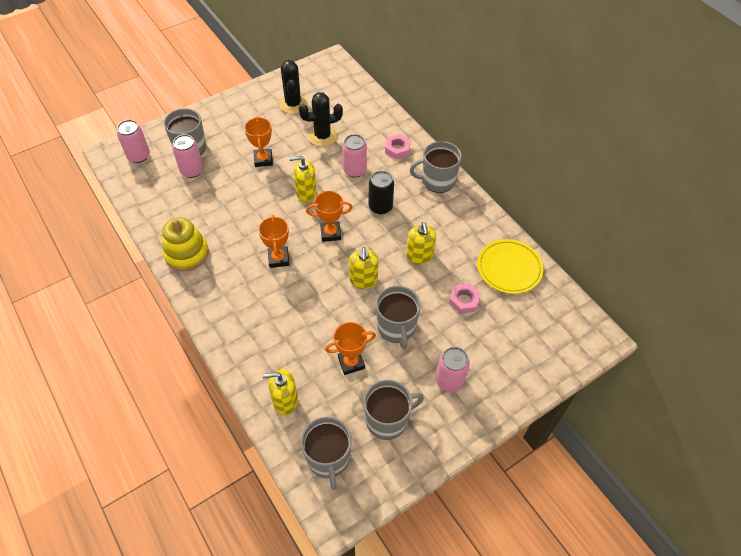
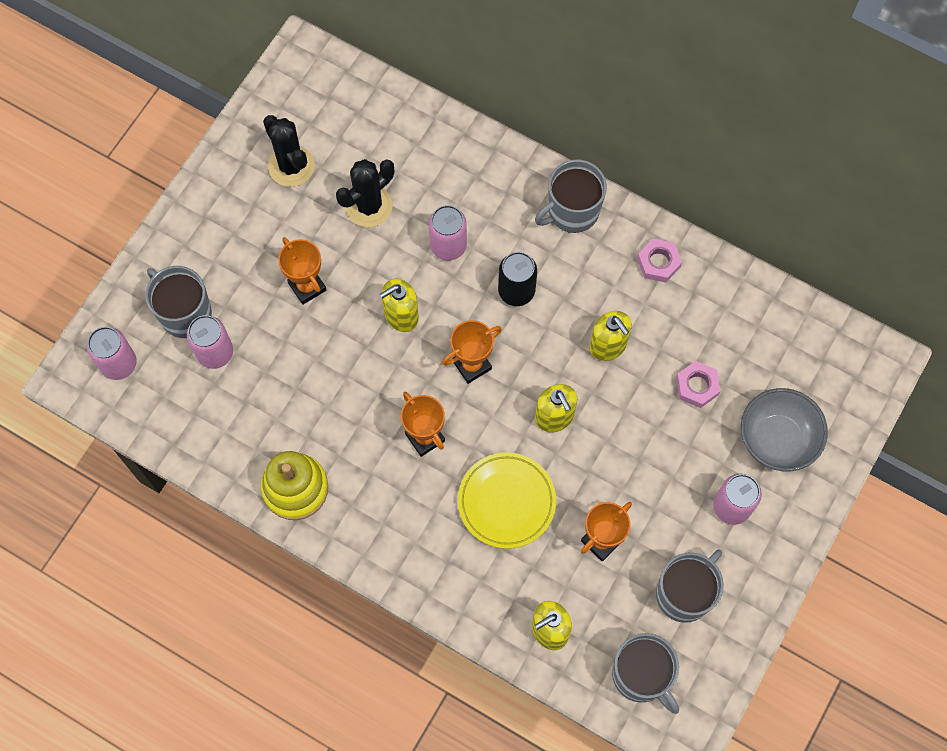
camera: 25 degrees left, 15 degrees up
grey mug [376,286,421,349] -> none
pink nut [385,134,411,159] -> pink nut moved to [637,239,682,282]
yellow plate [477,239,543,294] -> yellow plate moved to [458,452,556,549]
none -> grey bowl [741,388,828,471]

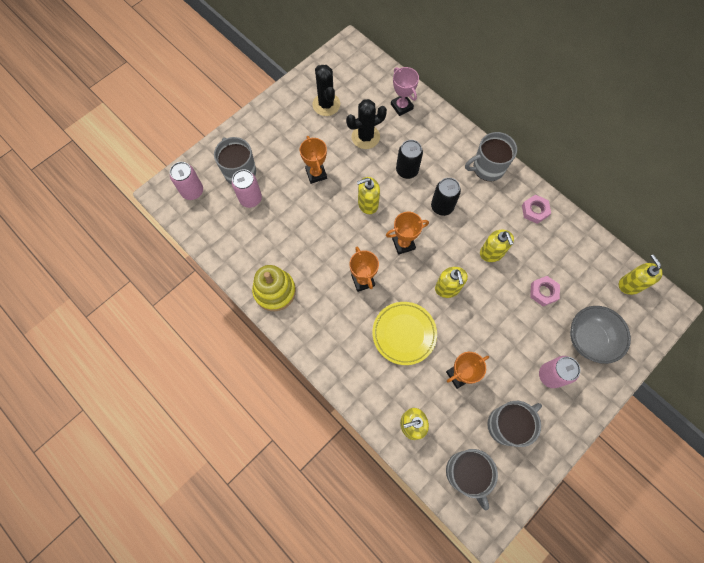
camera: 15 degrees right, 0 degrees up
pink can [429,205,467,261] -> black can [396,140,423,179]
none -> pink trophy [391,67,419,116]
none -> yellow soap dispenser [619,254,663,295]

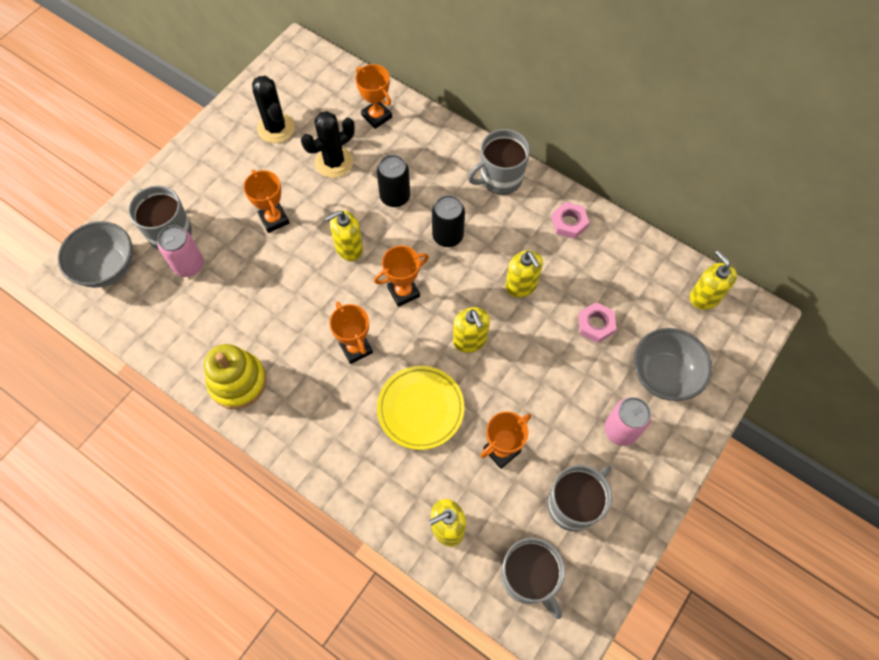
camera: 10 degrees left, 5 degrees down
pink can [170,162,203,200] -> grey bowl [58,221,132,288]
pink trophy [391,67,419,116] -> orange trophy [355,64,392,129]

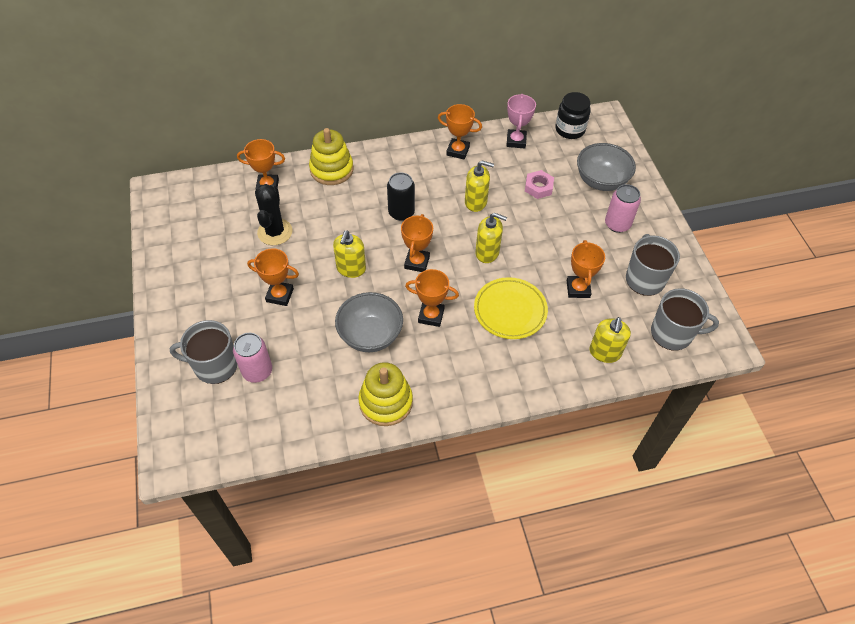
camera: 50 degrees left, 10 degrees down
grey bowl [58,221,132,288] -> grey bowl moved to [335,292,403,352]
black cactus [252,76,295,143] -> none
black can [377,155,410,207] -> none
grey mug [468,129,530,195] -> none
pink nut [551,202,589,239] -> orange trophy [438,104,482,160]
yellow soap dispenser [690,250,737,310] -> black jar [555,92,590,139]
none -> yellow stacking toy [309,128,353,185]
none -> pink trophy [506,94,536,149]

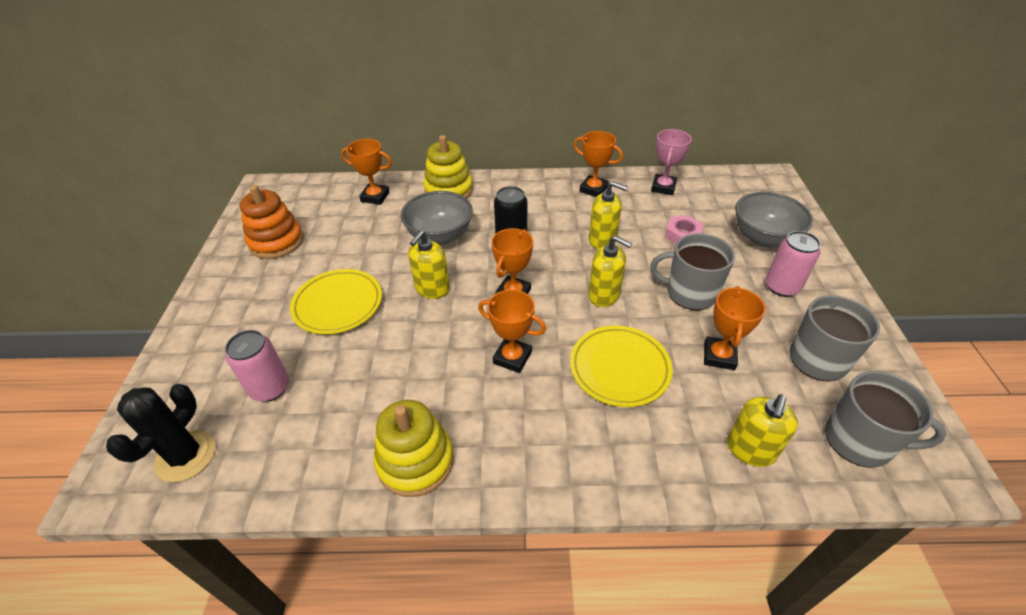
camera: 15 degrees right, 10 degrees down
grey mug [170,320,238,384] -> grey mug moved to [650,233,735,310]
orange trophy [247,248,299,306] -> yellow plate [290,269,382,334]
black cactus [255,184,293,245] -> black cactus moved to [106,384,215,482]
grey bowl [335,292,403,352] -> grey bowl moved to [401,191,473,245]
black jar [555,92,590,139] -> none
none -> orange stacking toy [240,185,304,259]

